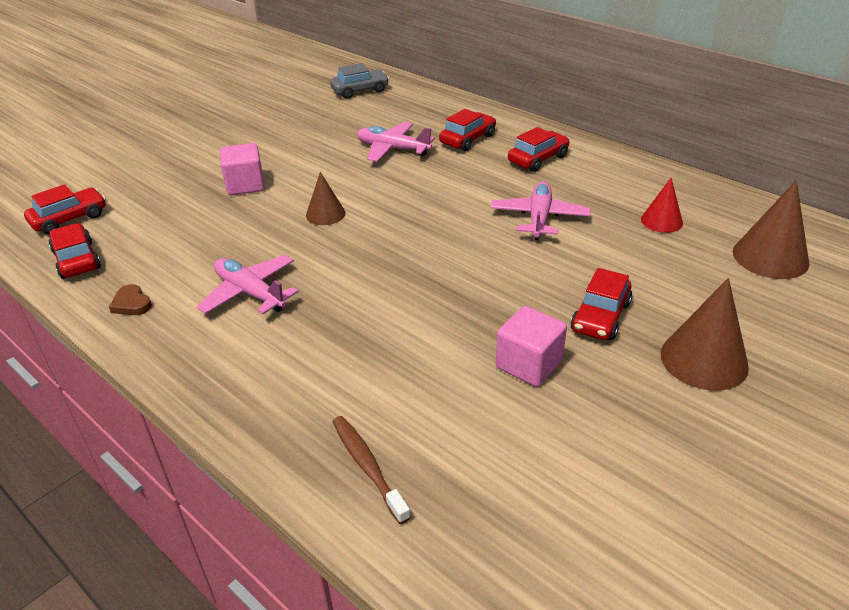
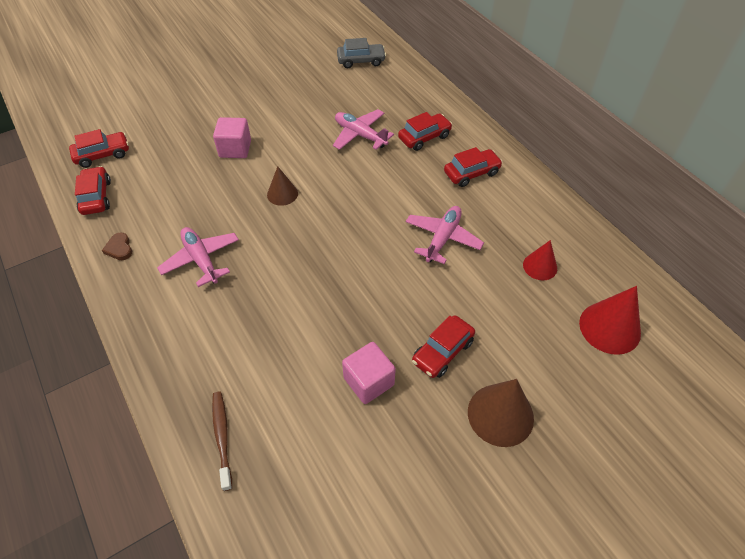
camera: 15 degrees right, 15 degrees up
brown cone [733,180,809,279] -> red cone [579,286,641,355]

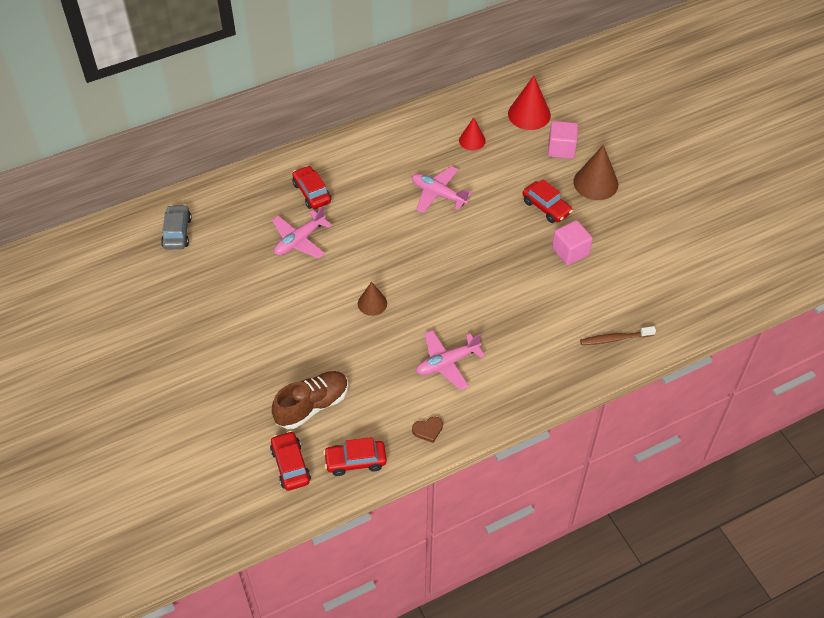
camera: 85 degrees left, 0 degrees up
pink cube [213,117,251,158] -> pink cube moved to [548,121,578,159]
red car [444,147,503,187] -> none
none -> brown shoe [272,371,349,429]

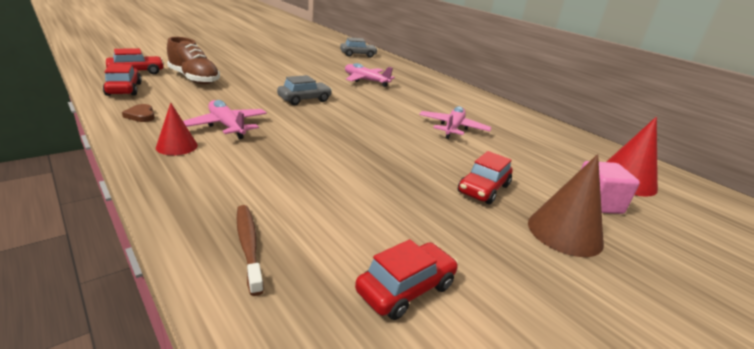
camera: 75 degrees right, 25 degrees down
red car [292,165,331,209] -> red car moved to [355,239,458,320]
brown cone [358,282,387,316] -> grey car [277,75,332,105]
red cone [459,117,486,150] -> red cone moved to [156,102,198,155]
pink cube [552,220,593,265] -> none

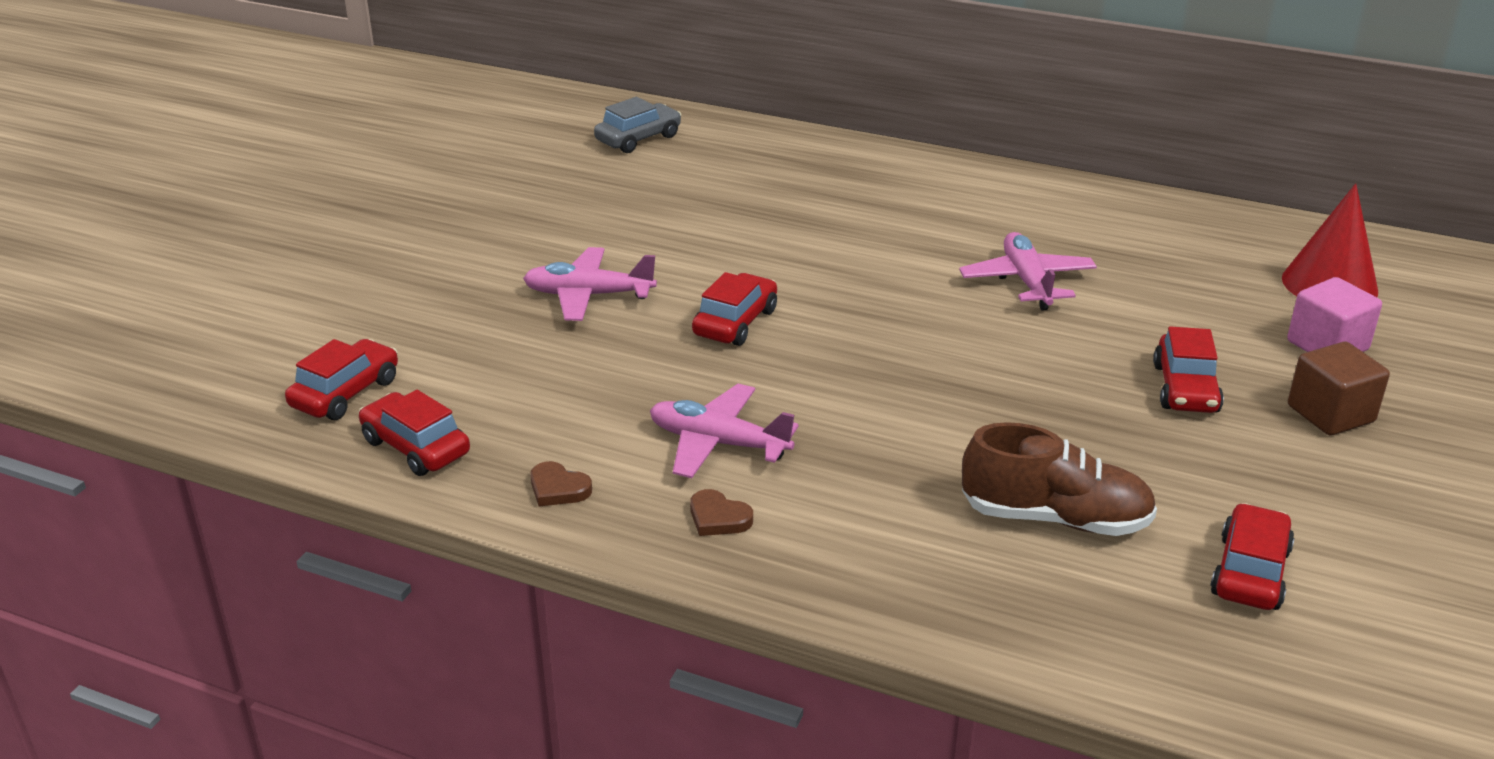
camera: 25 degrees left, 5 degrees up
red cone [156,102,198,155] -> brown heart [690,489,753,536]
brown shoe [167,37,220,84] -> brown shoe moved to [962,422,1157,536]
brown toothbrush [237,205,264,296] -> none
grey car [277,75,332,105] -> red car [692,272,777,346]
pink plane [345,63,395,87] -> pink plane moved to [523,247,657,321]
brown cone [528,154,604,257] -> brown cube [1288,342,1390,435]

